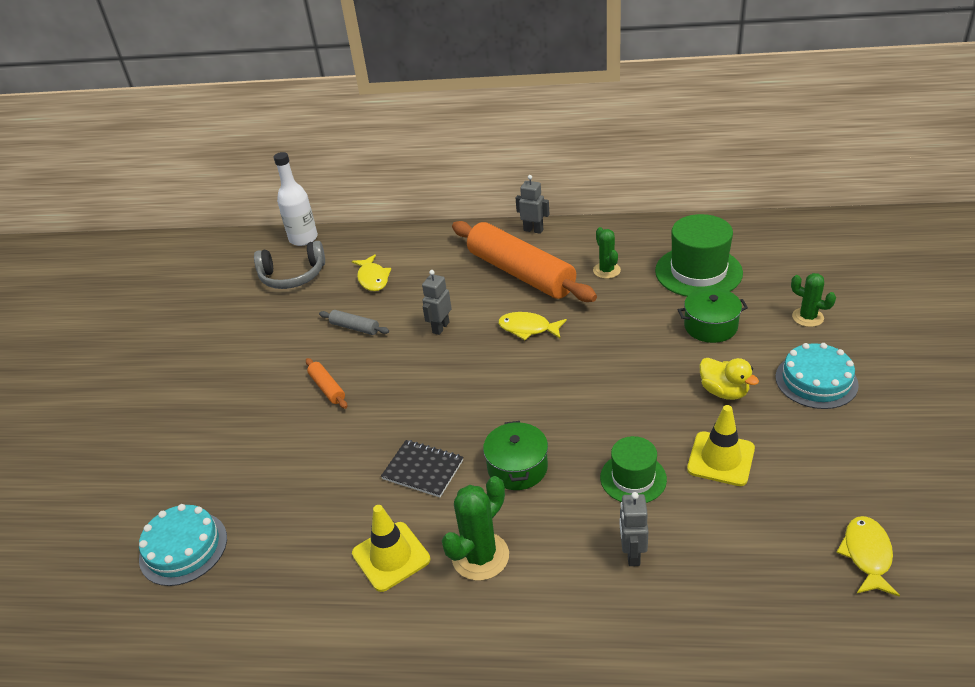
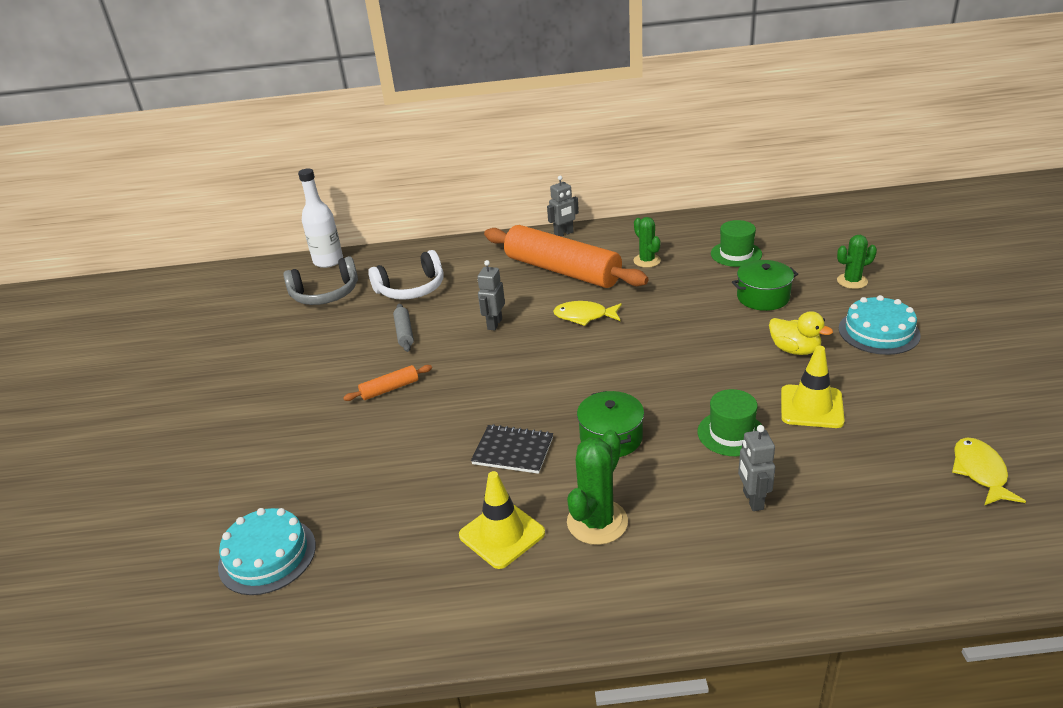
camera: 10 degrees left, 5 degrees down
orange rolling pin [306,358,347,409] -> orange rolling pin turned 75 degrees counterclockwise [343,365,432,401]
grey rolling pin [319,310,389,335] -> grey rolling pin turned 60 degrees clockwise [393,304,414,352]
yellow fish [352,254,391,291] -> white headphones [368,250,444,300]
grey robot [516,175,549,234] -> grey robot turned 135 degrees clockwise [547,176,579,237]
green hat [655,214,743,297] -> green hat [711,220,762,267], size x0.60
green cactus [791,273,836,327] -> green cactus turned 45 degrees counterclockwise [837,235,877,289]

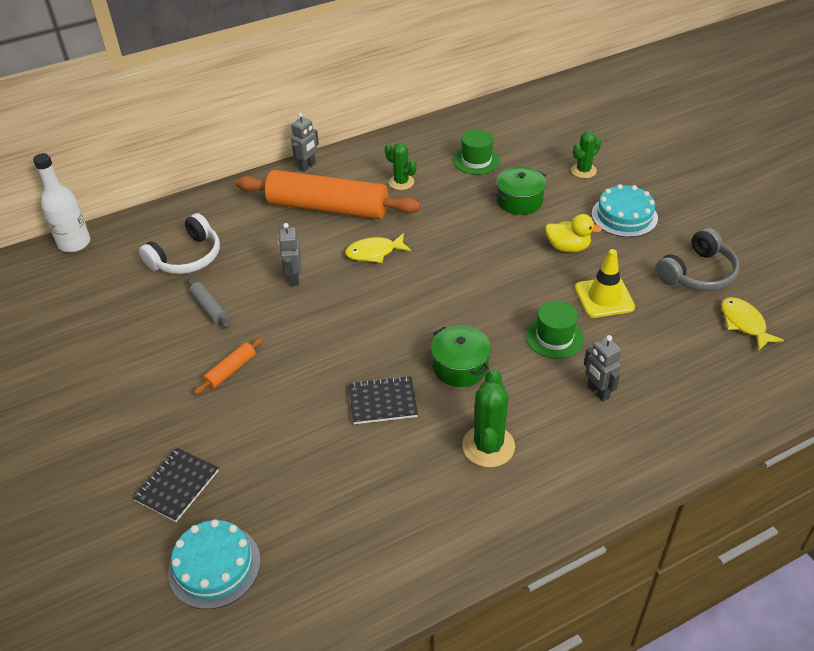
camera: 25 degrees left, 10 degrees up
grey headphones [283,256,358,305] -> grey headphones moved to [655,228,740,291]
yellow traffic cone [459,471,545,569] -> none
none -> black notebook [133,448,219,522]

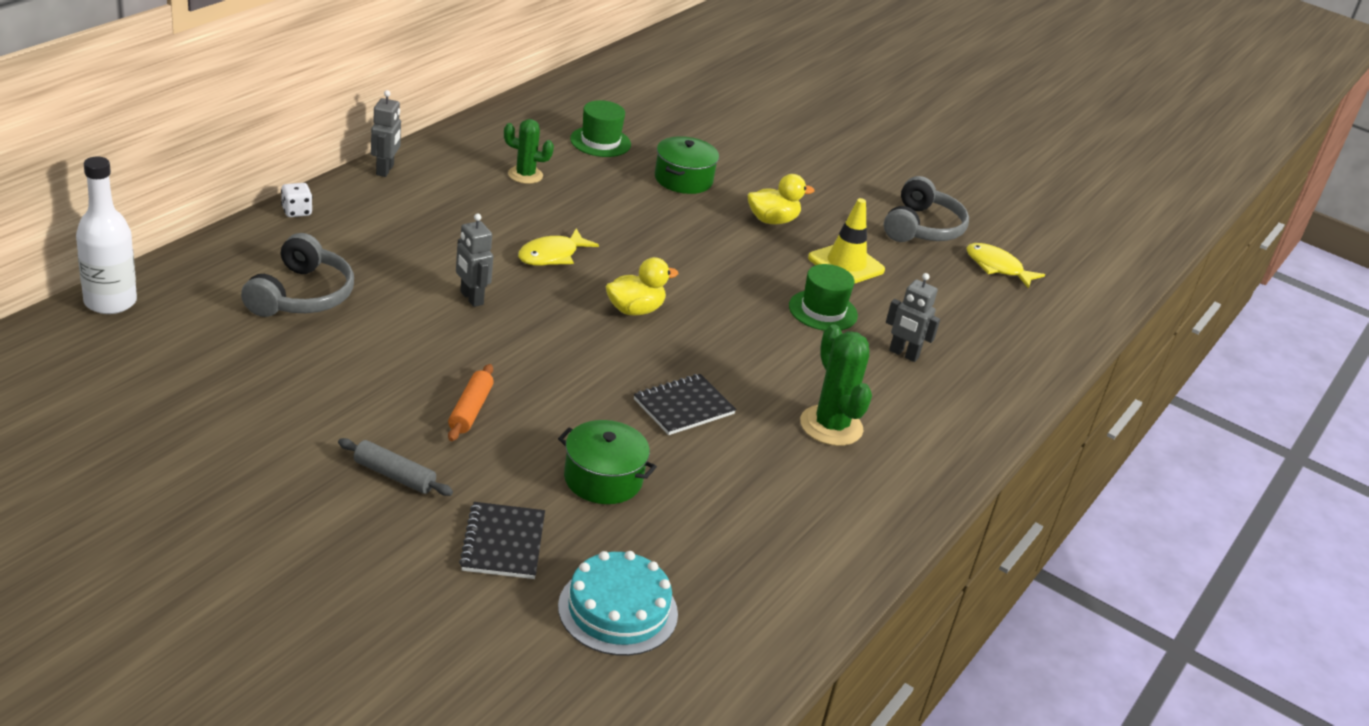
camera: 35 degrees left, 10 degrees down
white headphones [139,213,220,274] -> grey headphones [241,233,354,317]
grey rolling pin [187,278,230,328] -> grey rolling pin moved to [338,438,453,496]
orange rolling pin [236,170,421,219] -> none
green pot [431,325,491,387] -> green pot moved to [558,420,657,504]
green cactus [571,131,601,178] -> none
turquoise cake [592,184,658,237] -> none
none -> white dice [281,183,313,217]
none -> yellow duck [606,257,678,316]

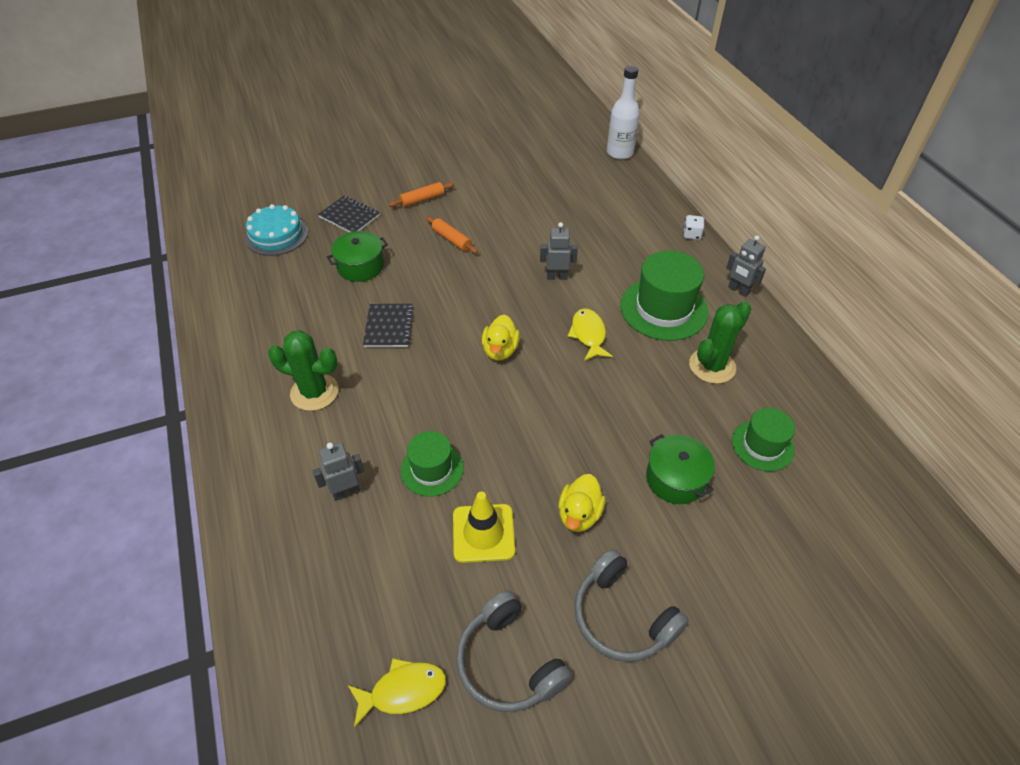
camera: 130 degrees right, 15 degrees up
grey headphones [241,233,354,317] -> grey headphones moved to [574,549,689,662]
grey rolling pin [338,438,453,496] -> orange rolling pin [389,182,454,207]
green cactus [504,119,554,184] -> green cactus [689,301,751,384], size x1.52
none -> green hat [620,251,708,341]

